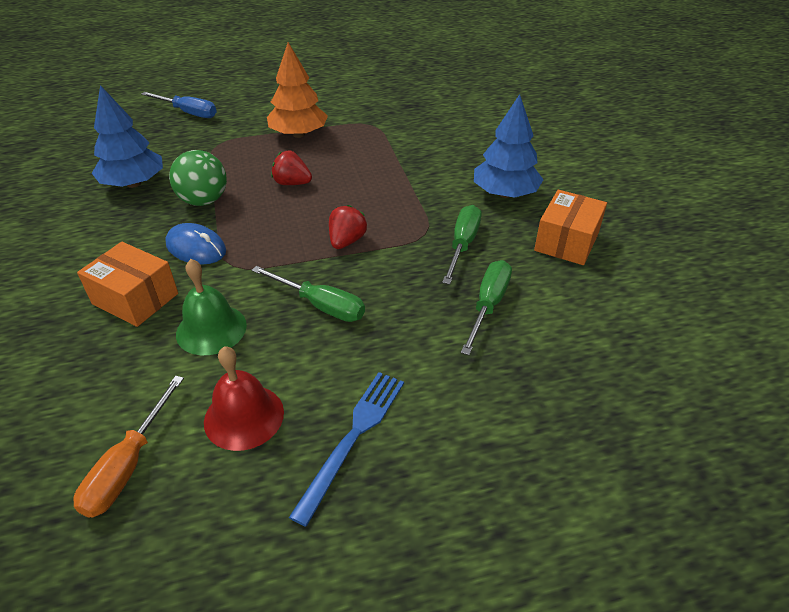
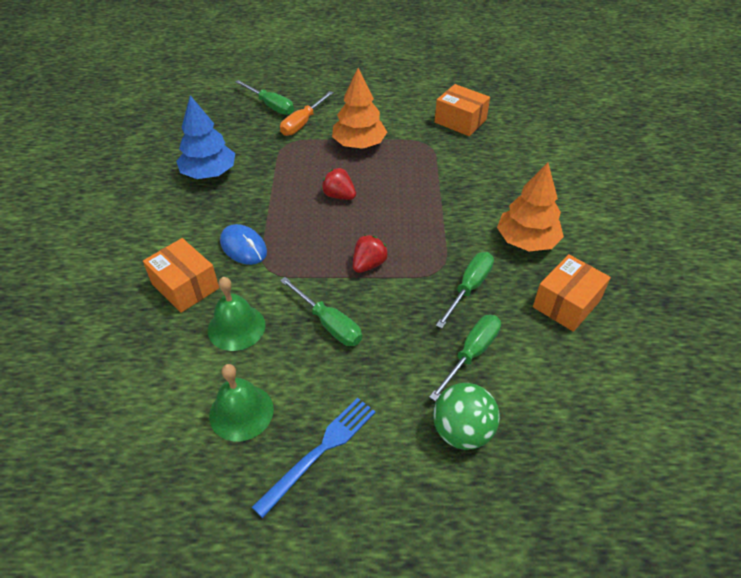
camera: 15 degrees right, 5 degrees up
orange screwdriver [73,376,184,518] -> orange screwdriver moved to [280,91,333,136]
blue screwdriver [141,92,217,118] -> green screwdriver [235,80,294,115]
green ball [169,150,227,206] -> green ball moved to [433,383,500,450]
red bell [204,346,284,451] -> green bell [209,364,274,441]
blue tree [474,94,544,198] -> orange tree [497,162,564,251]
none -> orange box [435,84,490,136]

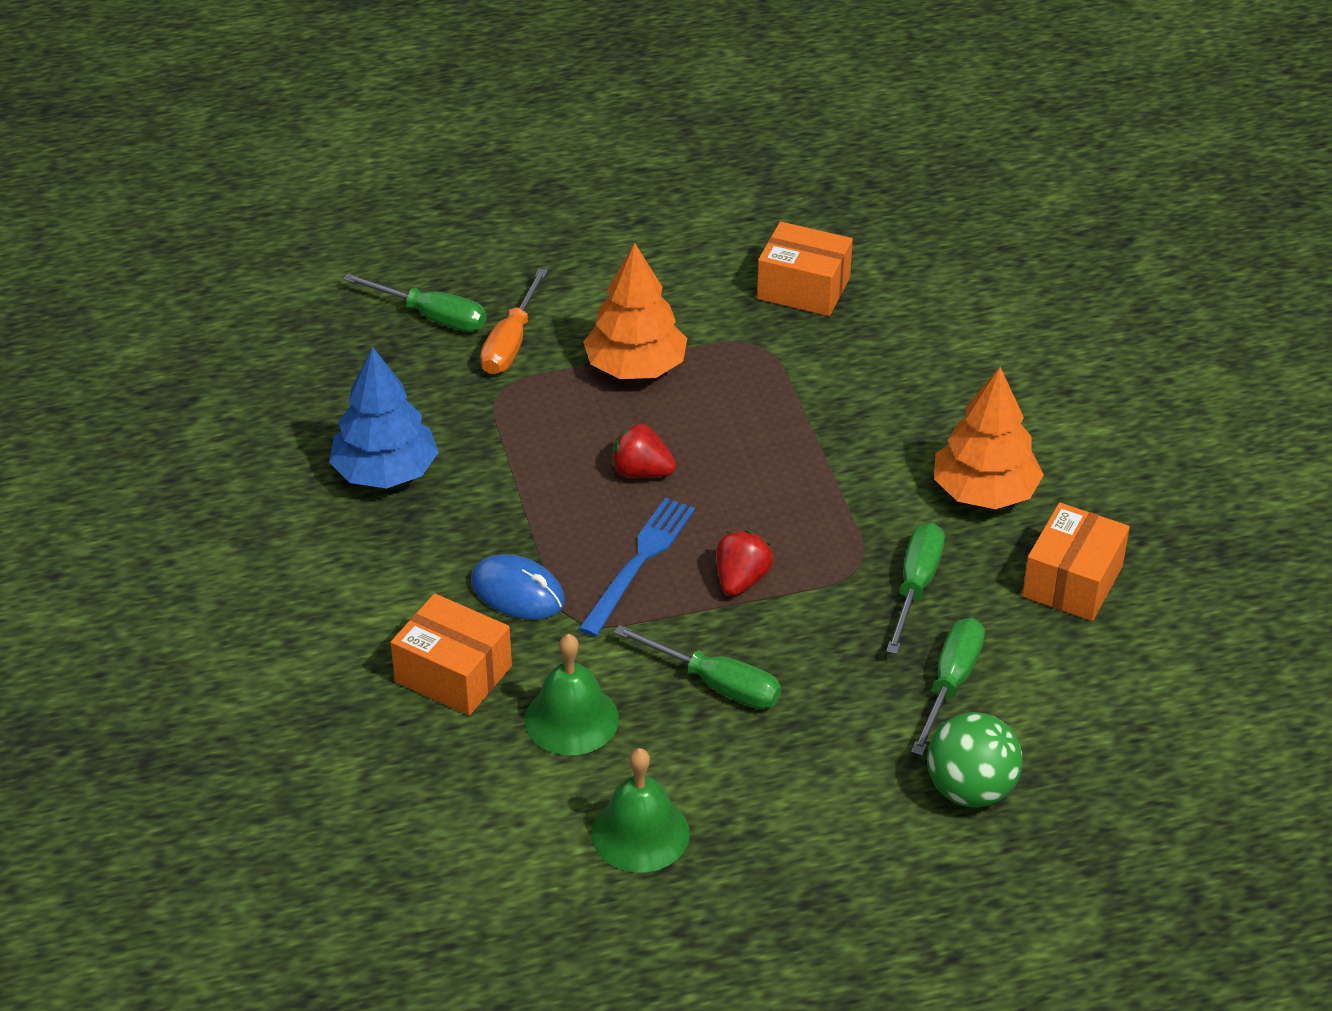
camera: 15 degrees left, 5 degrees down
blue fork [252,398,376,518] -> blue fork moved to [578,498,695,637]

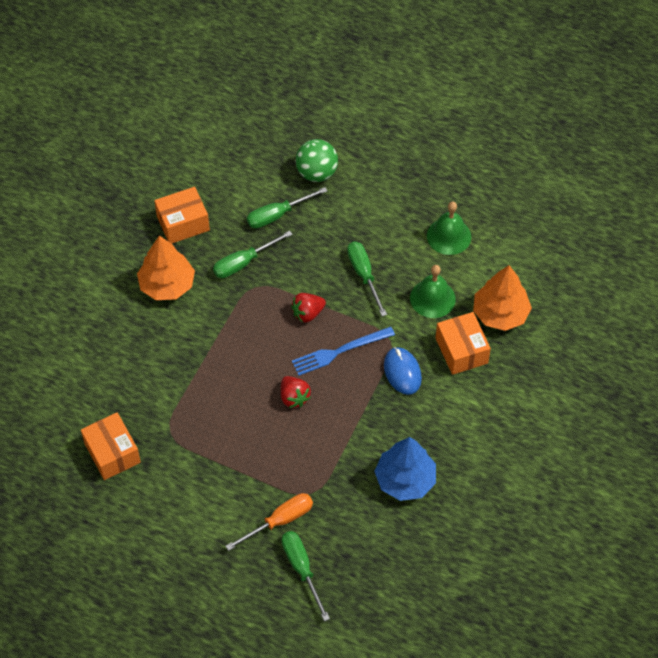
camera: 140 degrees left, 15 degrees up
orange tree [583,243,687,379] -> orange tree moved to [473,265,532,331]

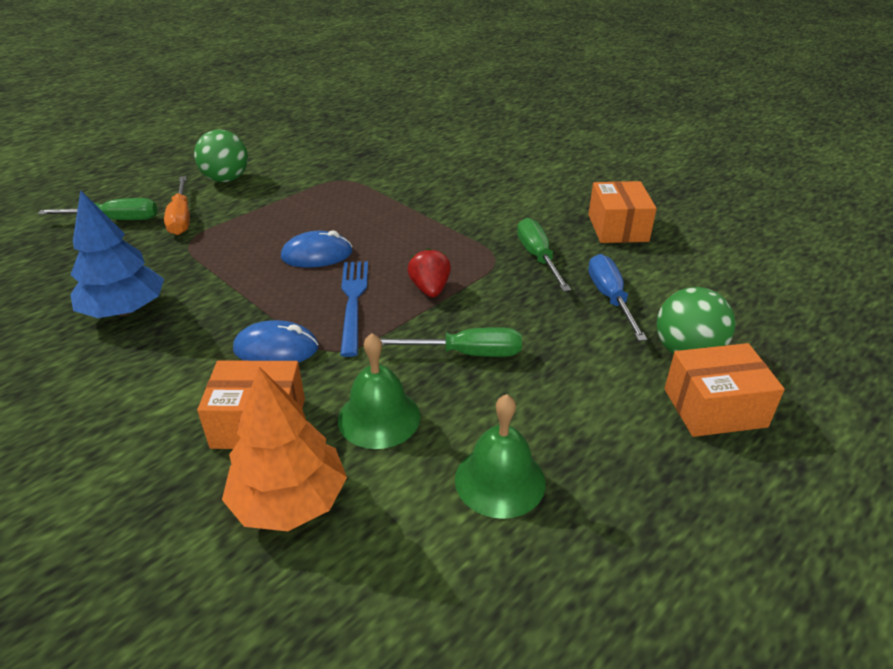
camera: 110 degrees right, 20 degrees down
orange box [81,412,141,480] -> orange box moved to [664,343,785,437]
orange tree [137,235,195,300] -> none
green screwdriver [247,187,327,228] -> blue screwdriver [588,254,647,341]
red strawberry [281,376,311,408] -> blue mouse [281,230,353,268]
none -> green ball [194,129,248,182]

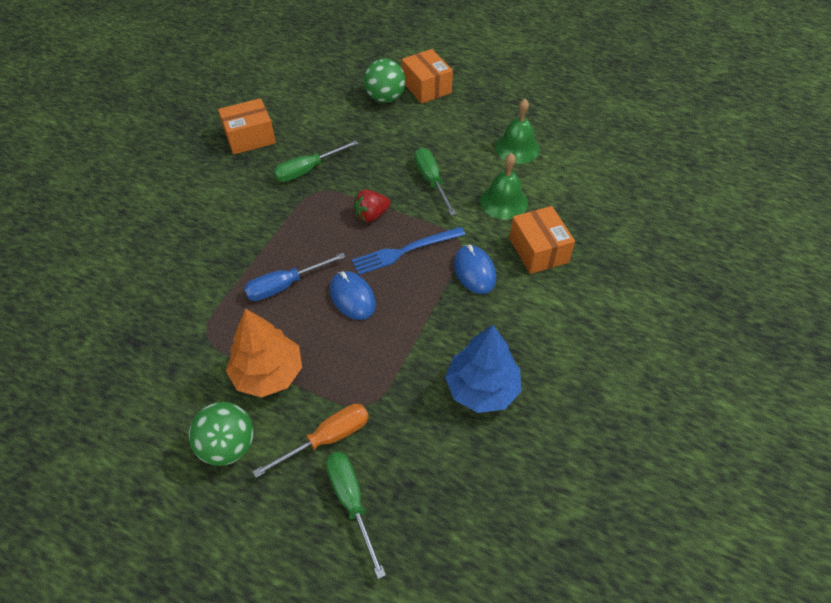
camera: 110 degrees left, 15 degrees up
orange tree [222,367,347,531] -> orange tree moved to [226,309,302,398]
blue screwdriver [588,254,647,341] -> blue screwdriver moved to [244,253,346,301]

